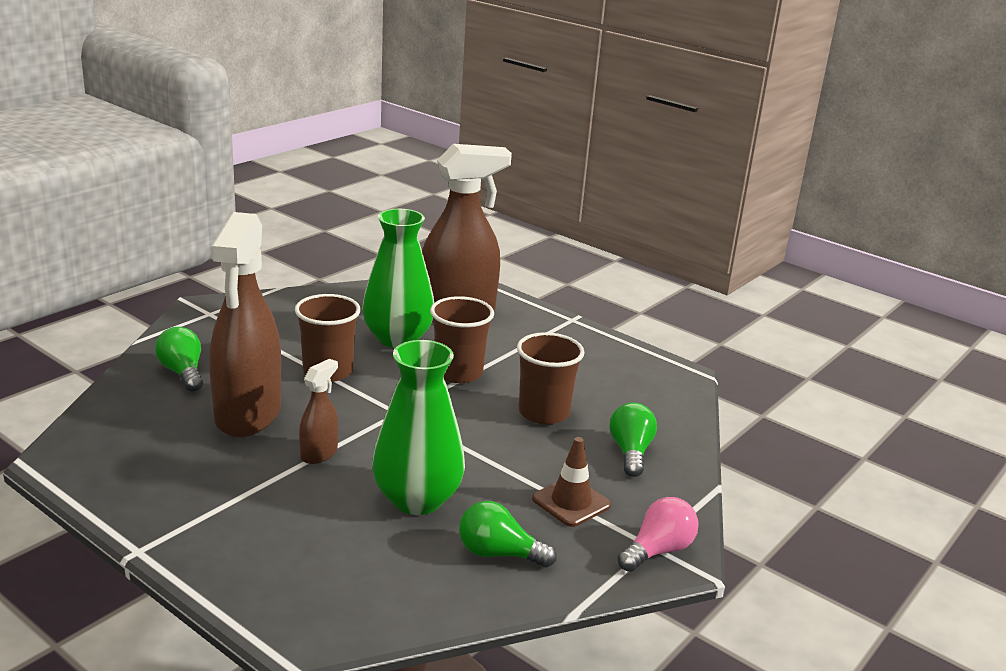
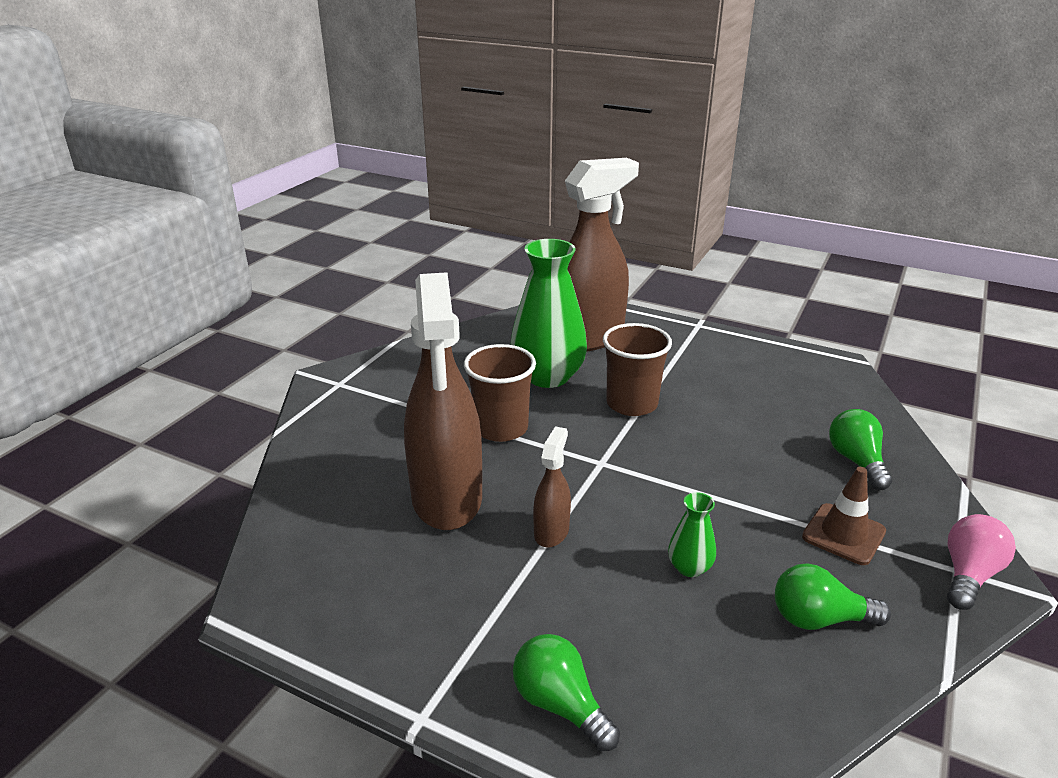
camera: 10 degrees left, 5 degrees up
green light bulb [155,327,203,392] -> green light bulb moved to [513,634,620,751]
green vase [372,340,465,515] -> green vase [668,492,716,577], size x0.45
brown cup [517,332,585,425] -> none

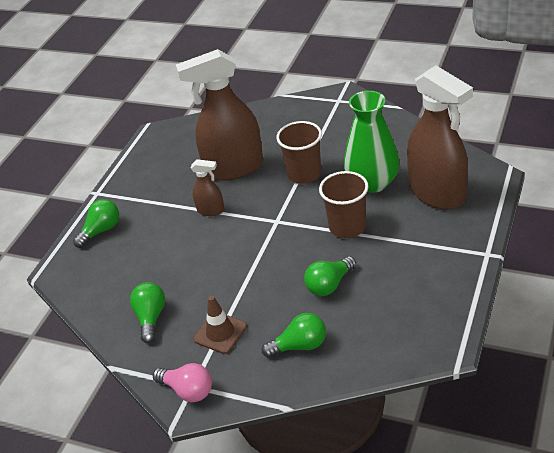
camera: 90 degrees right, 10 degrees up
green vase [668,492,716,577] -> none
none -> green light bulb [304,256,356,296]

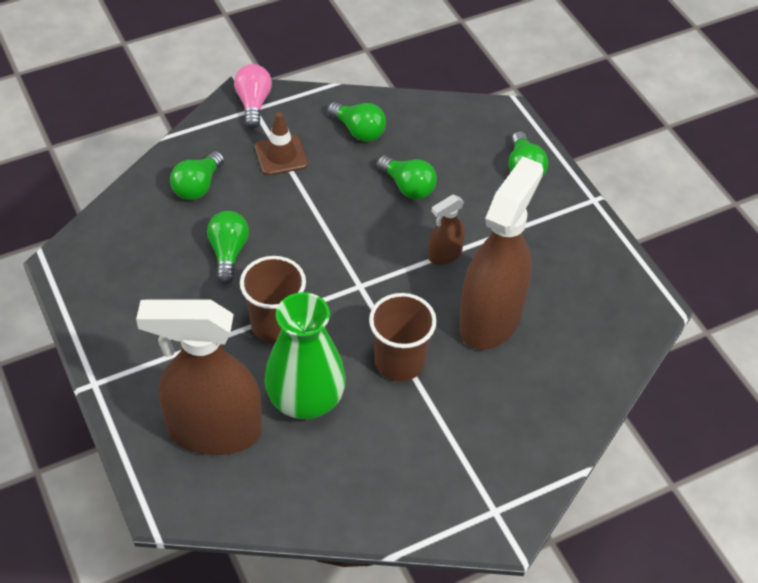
camera: 125 degrees right, 10 degrees up
pink light bulb [153,363,212,402] -> pink light bulb turned 105 degrees clockwise [234,64,272,129]
none -> green light bulb [377,156,437,199]

